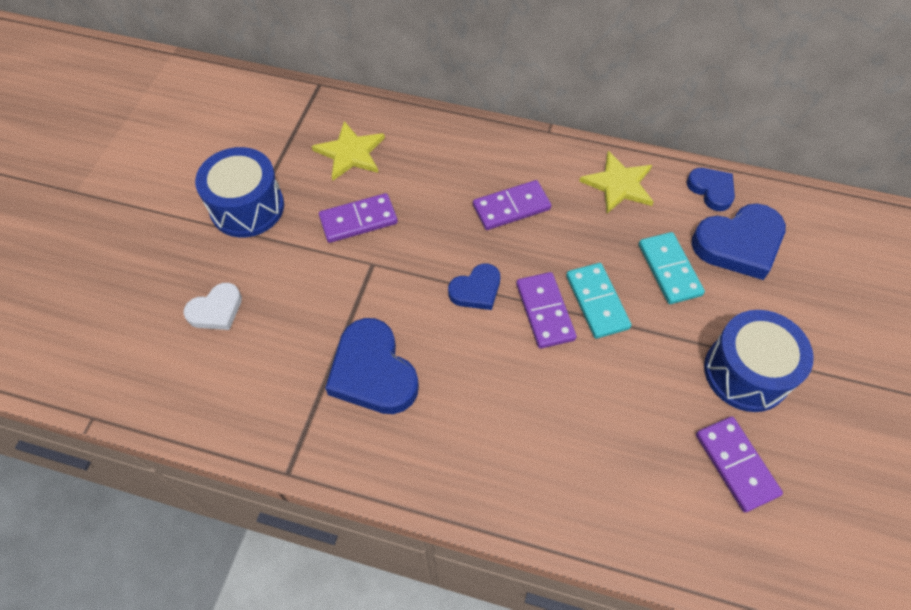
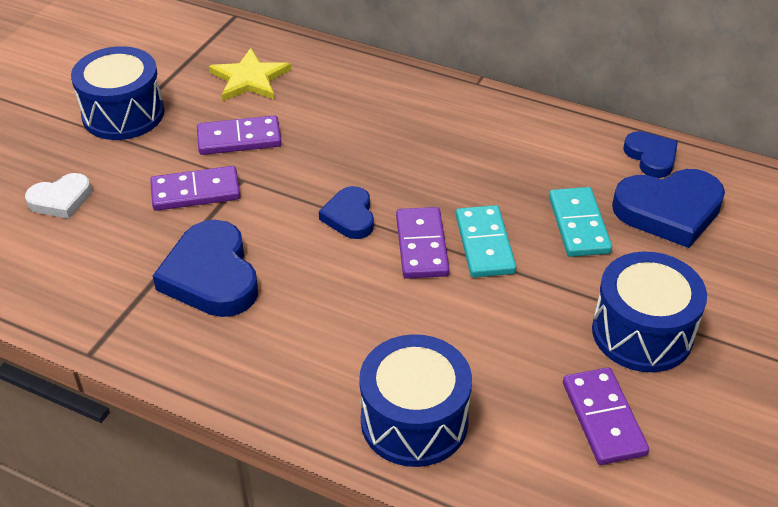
camera: 10 degrees right, 15 degrees down
blue heart [448,263,500,310] -> blue heart turned 105 degrees clockwise [319,186,374,239]
purple domino [473,180,551,230] -> purple domino moved to [150,166,240,211]
yellow star [579,151,654,213] -> none
none -> blue drum [359,334,472,467]

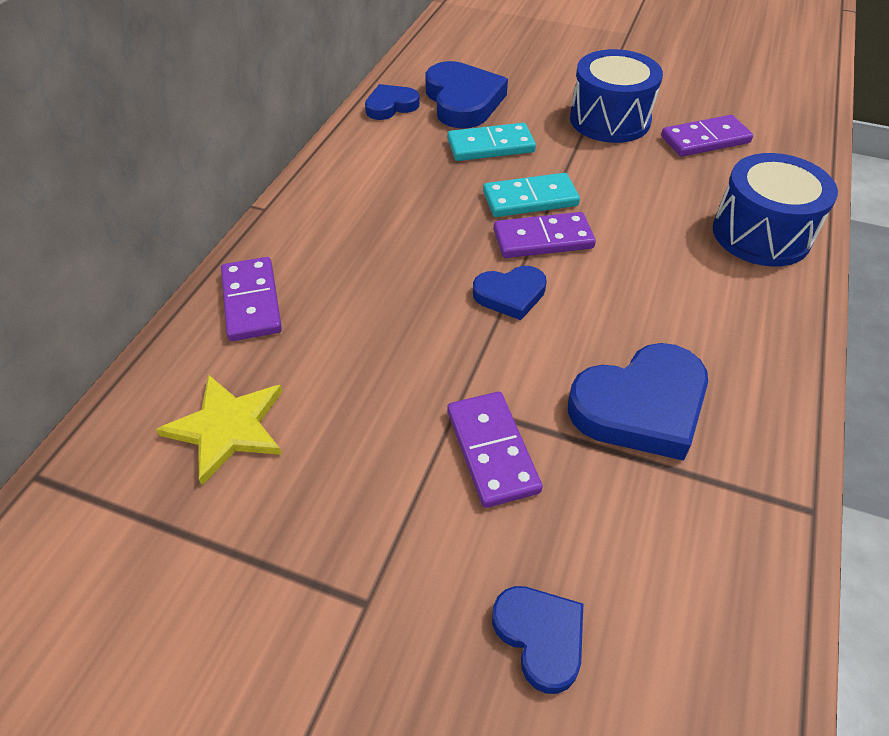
camera: 95 degrees left, 5 degrees up
white heart [25,173,92,219] -> blue heart [492,586,583,694]
blue drum [71,46,164,140] -> none
purple domino [197,115,282,155] -> purple domino moved to [221,257,282,341]

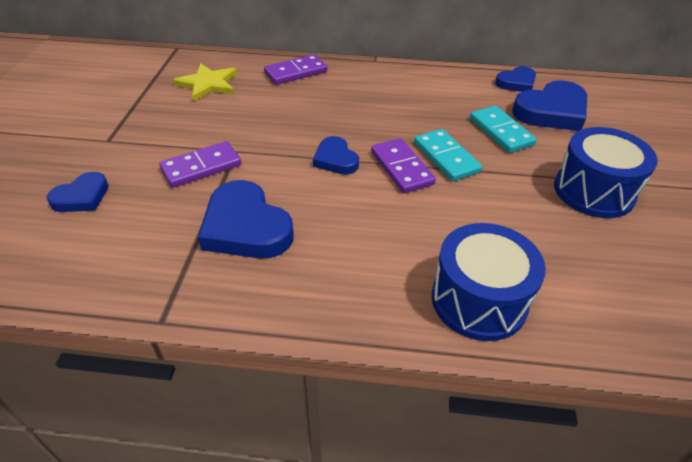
camera: 75 degrees right, 5 degrees down
blue heart [365,84,420,120] -> blue heart turned 105 degrees clockwise [495,66,536,92]
purple domino [661,115,753,157] -> none

